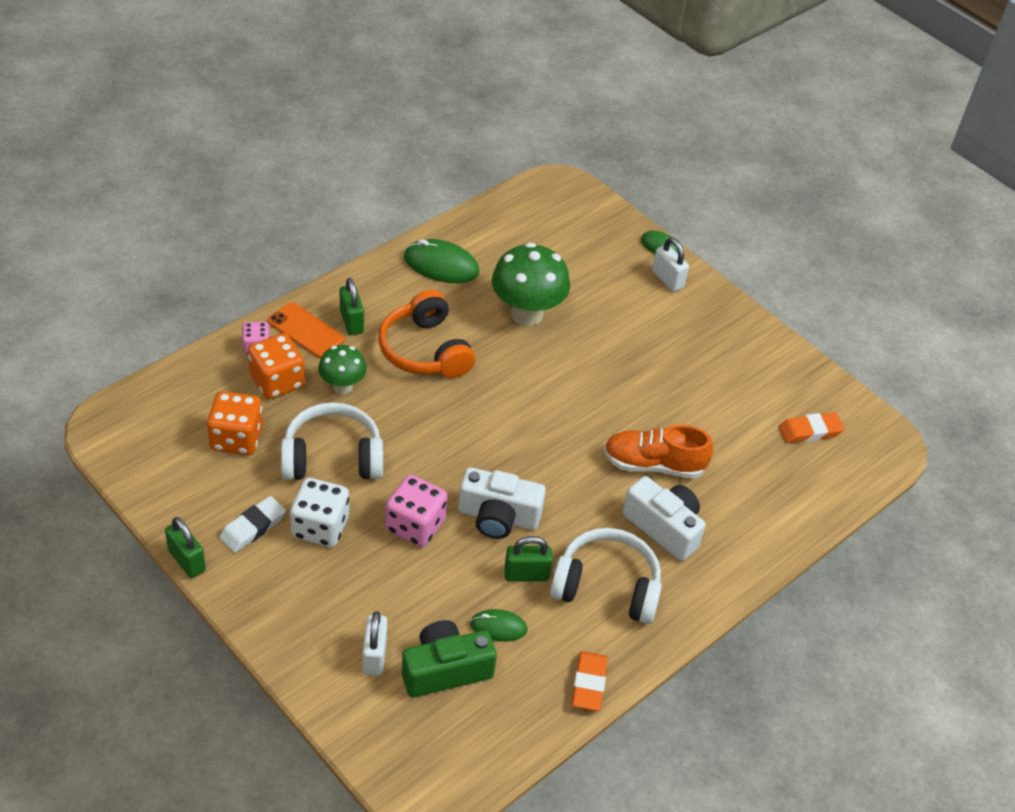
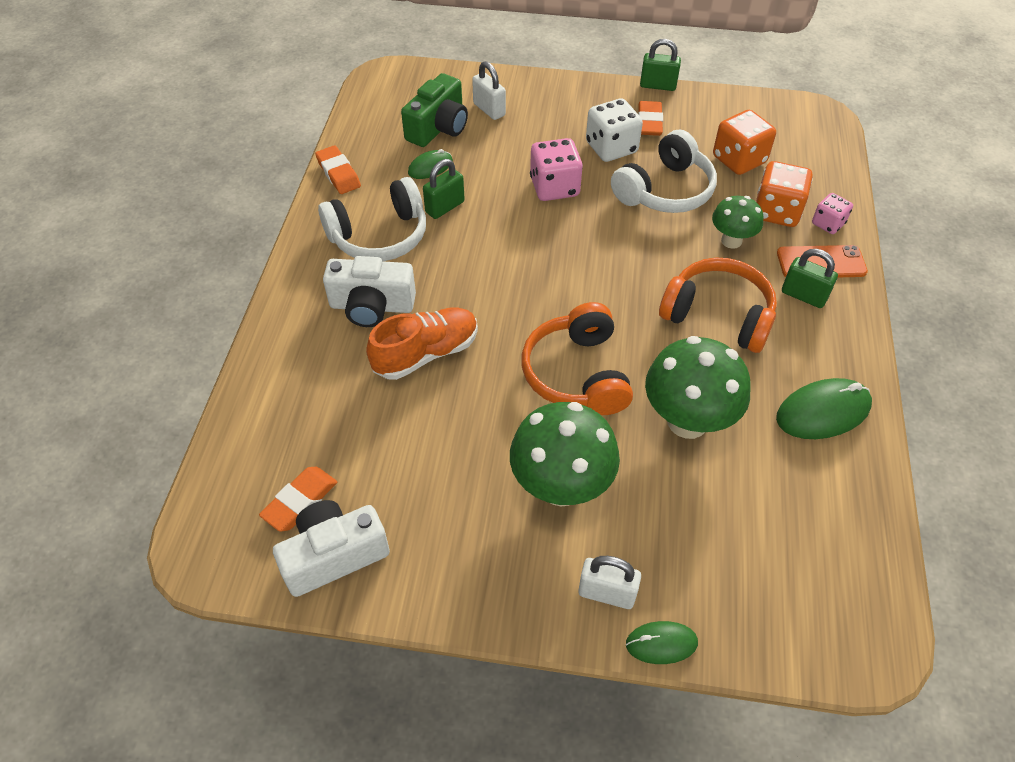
camera: 145 degrees right, 5 degrees up
white eraser [219,496,286,553] -> orange eraser [638,101,663,136]
white camera [458,467,546,539] -> white camera moved to [273,500,390,597]
none -> green mushroom [510,402,620,507]
none -> orange headphones [521,302,633,415]

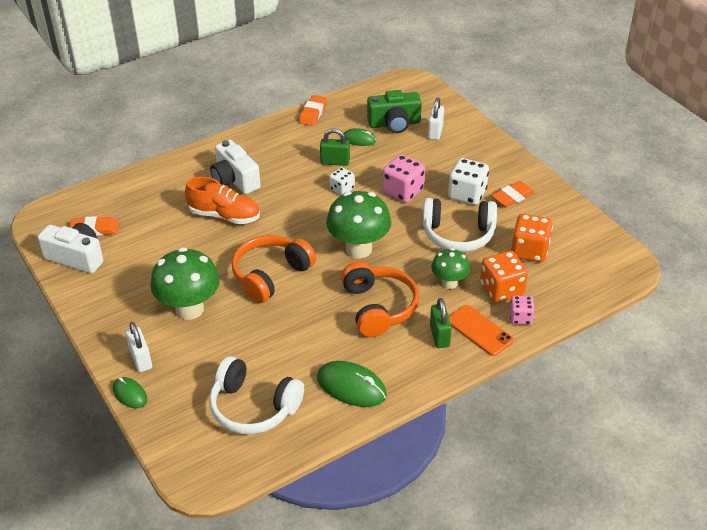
camera: 50 degrees right, 10 degrees down
white headphones [318,177,426,261] -> white headphones moved to [209,356,304,434]
green padlock [640,39,681,91] -> none
green mushroom [645,336,751,439] -> green mushroom moved to [326,191,391,258]
none -> white dice [329,167,355,195]

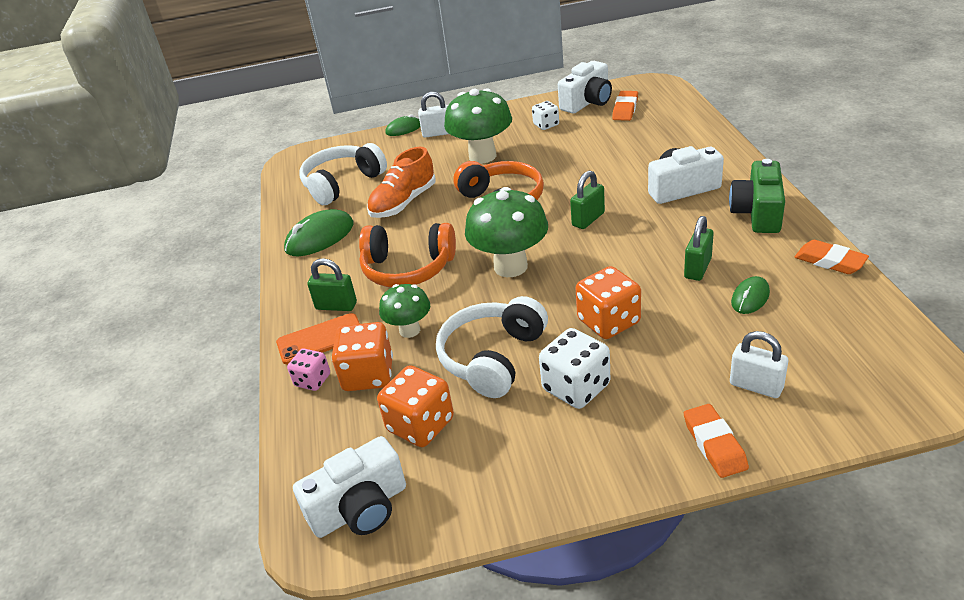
camera: 115 degrees right, 5 degrees down
orange shoe [185,177,260,224] -> orange shoe moved to [367,147,436,218]
white dice [329,167,355,195] -> white dice moved to [532,101,559,130]
green camera [367,90,422,133] -> green camera moved to [729,159,785,233]
pink dice [382,154,425,203] -> orange dice [576,266,641,339]
orange eraser [491,181,535,207] -> orange eraser moved to [684,404,749,478]
none -> white camera [293,436,406,538]
none -> green padlock [570,171,605,229]

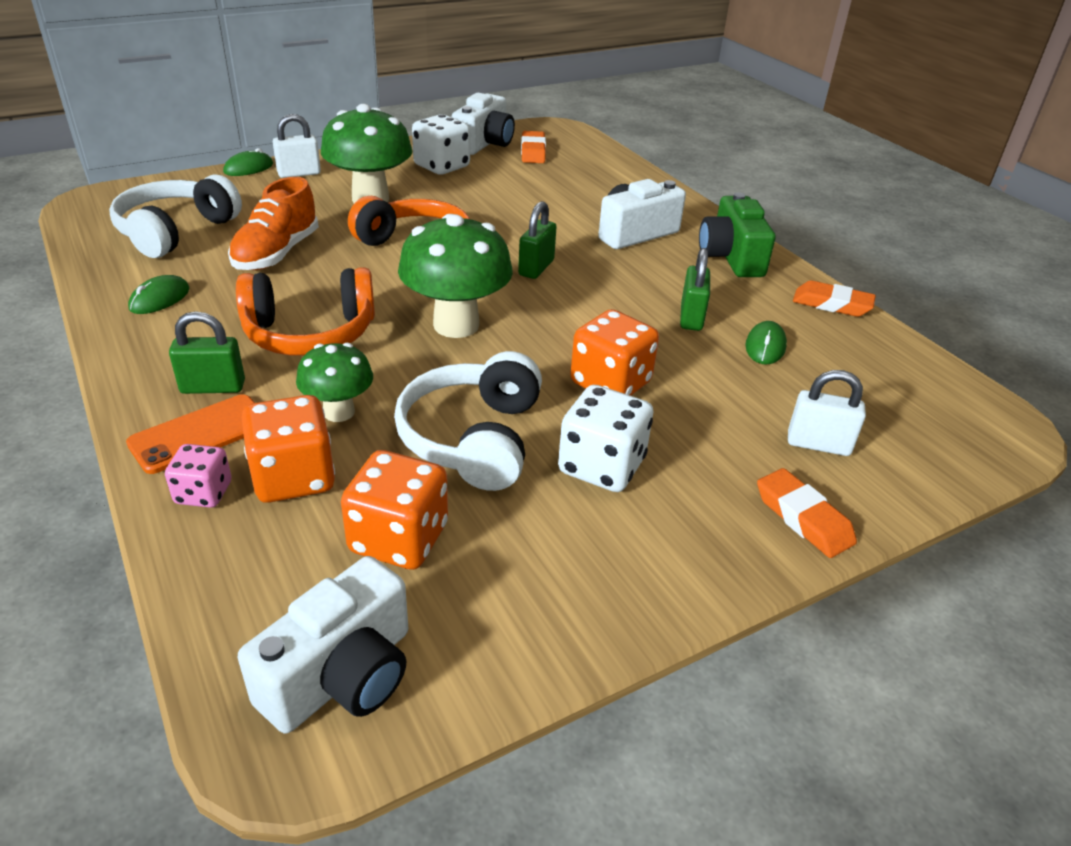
camera: 25 degrees left, 0 degrees up
green mouse [284,209,353,256] -> green mouse [128,275,190,314], size x0.59
white dice [532,101,559,130] -> white dice [412,114,470,175], size x1.67

